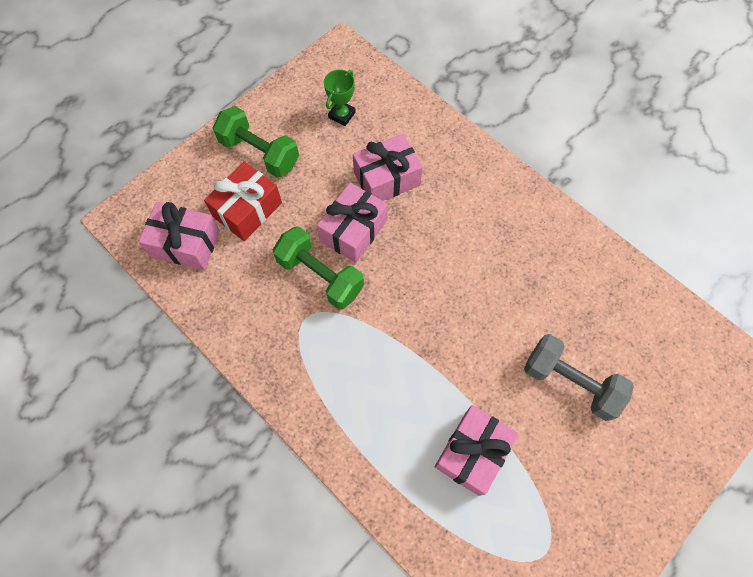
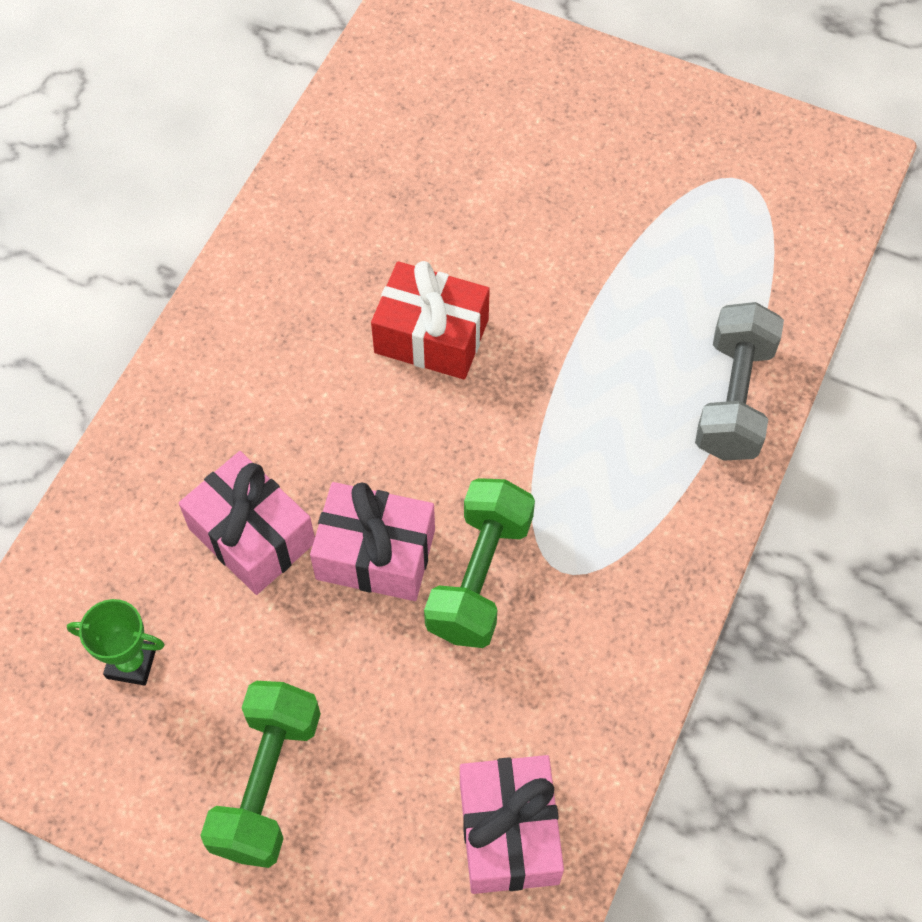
camera: 110 degrees left, 5 degrees down
red gift [204,162,282,241] -> red gift moved to [371,261,490,379]
pink gift [435,405,518,496] -> none
grey dumbbell [524,334,634,421] -> grey dumbbell moved to [695,302,784,461]

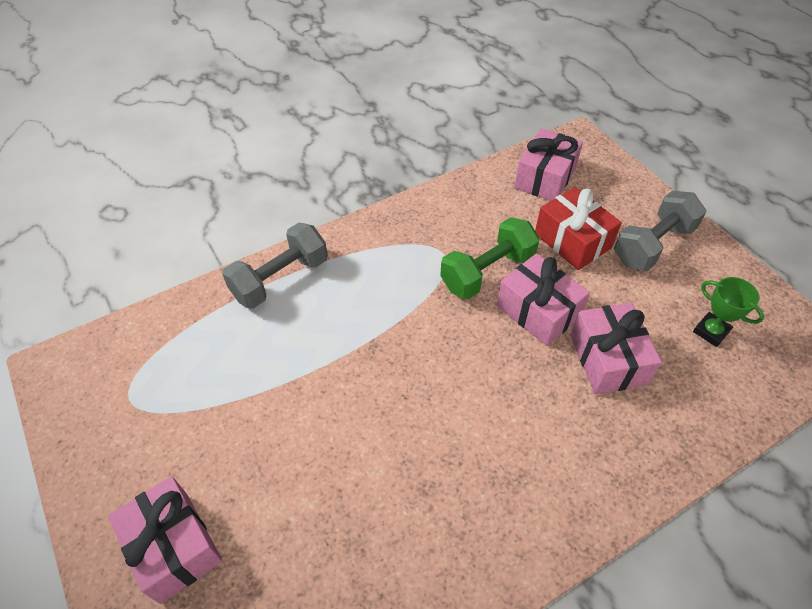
camera: 145 degrees left, 10 degrees down
green dumbbell [200,681,321,868] -> grey dumbbell [614,191,707,271]
red gift [371,261,490,379] -> red gift moved to [535,187,622,270]
none -> pink gift [108,476,223,604]

